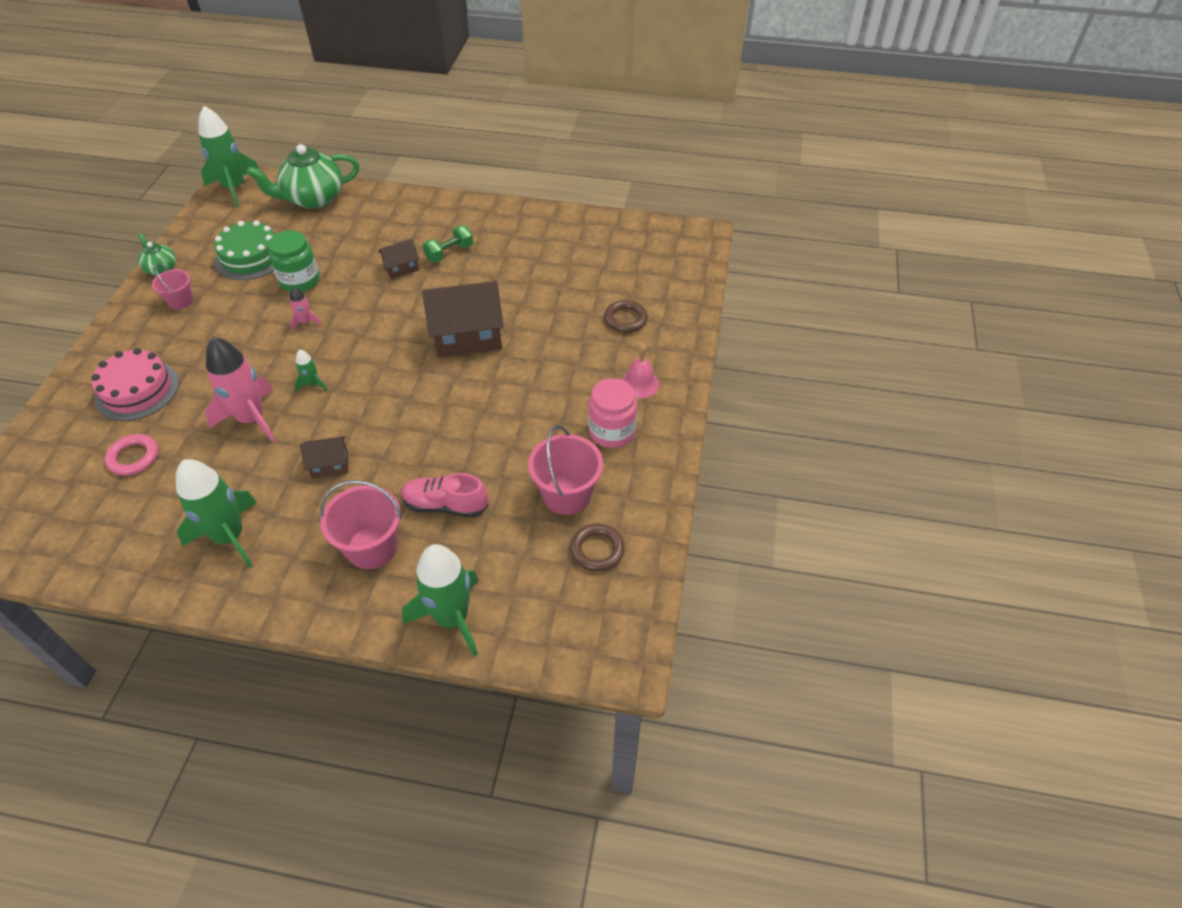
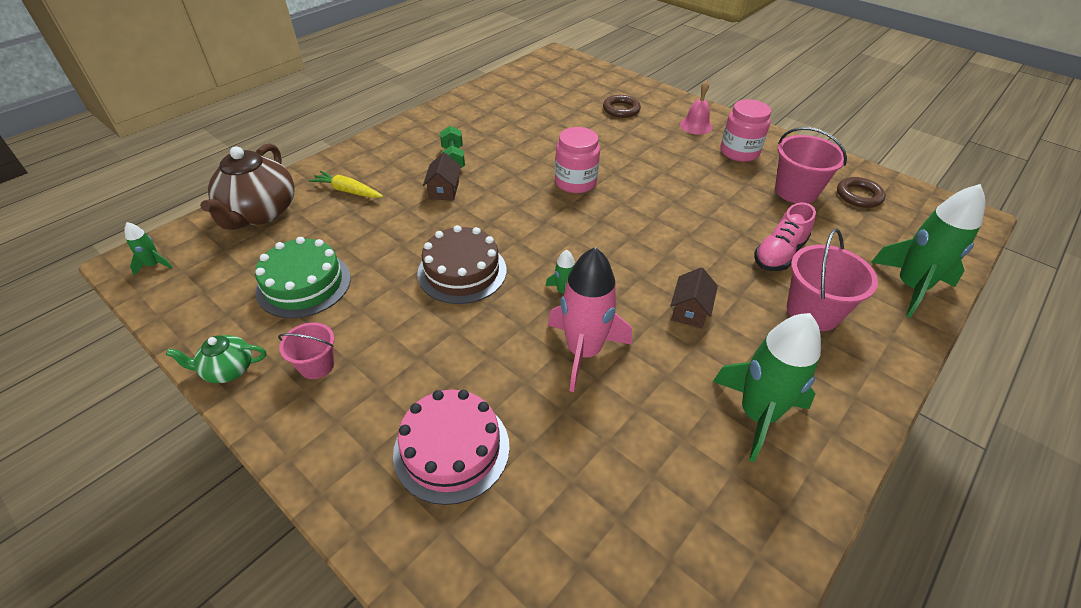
camera: 60 degrees left, 5 degrees down
pink ring [105,434,158,476] -> none
green rocket [198,106,260,207] -> green rocket [124,222,173,276], size x0.45
green teapot [247,144,360,208] -> brown teapot [200,143,295,230]
green jar [268,230,320,292] -> none
pink rocket [290,287,322,331] -> brown cake [417,225,507,304]
brown house [422,281,504,357] -> pink jar [555,127,600,193]
none -> yellow carrot [309,171,383,198]

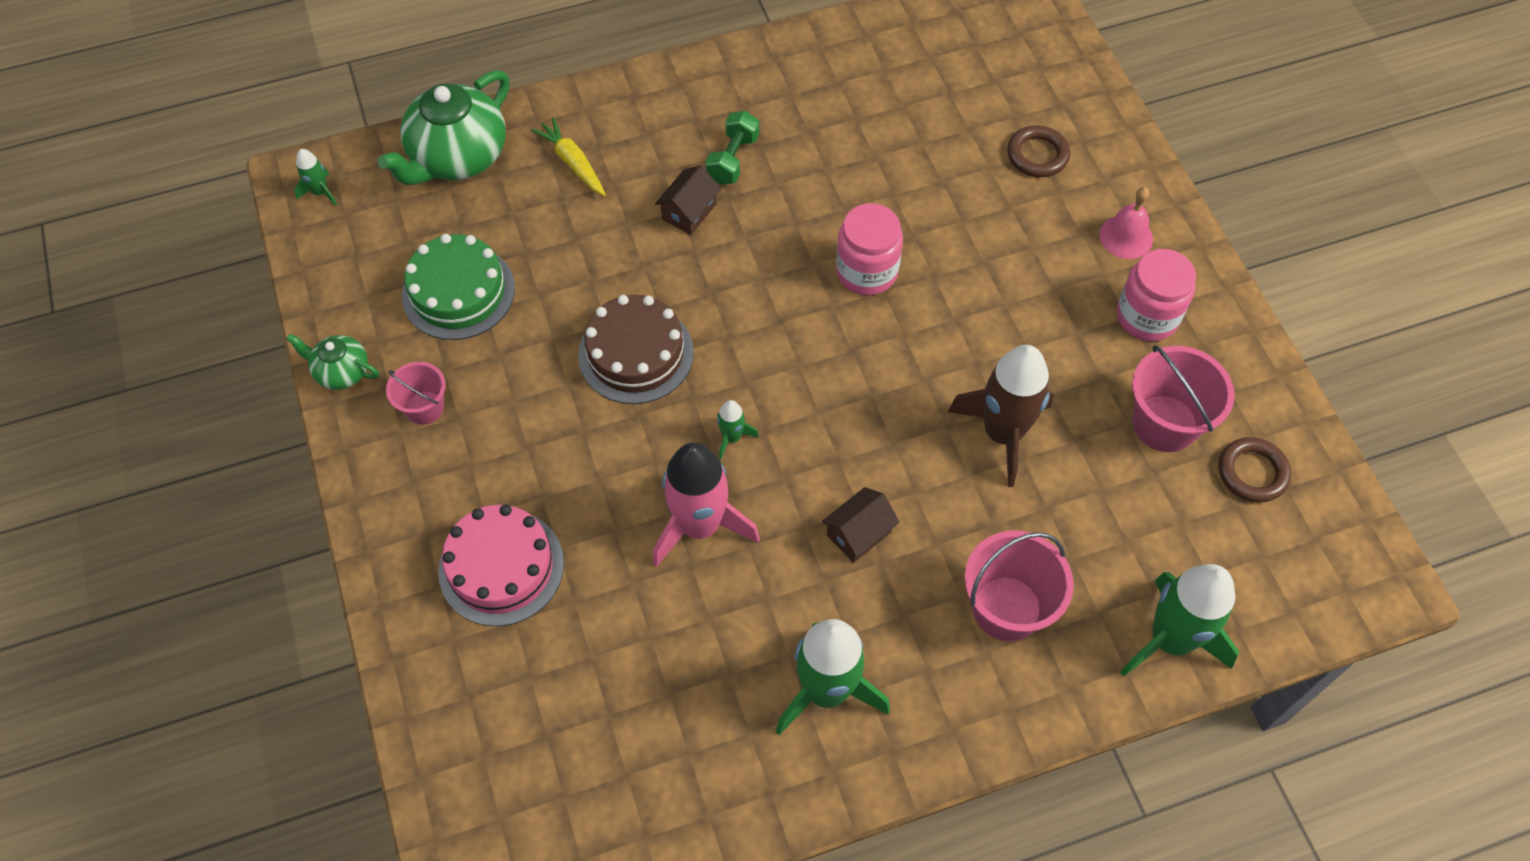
camera: 30 degrees right, 15 degrees up
brown teapot [200,143,295,230] -> green teapot [378,70,509,185]
pink shoe [754,203,816,271] -> none
none -> brown rocket [948,345,1054,487]

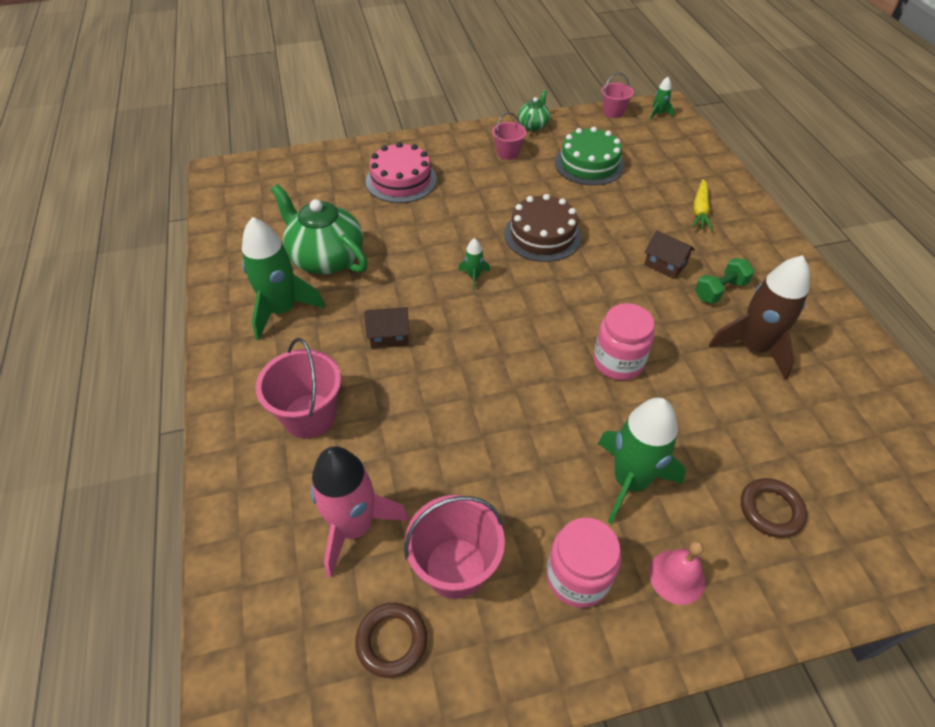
camera: 95 degrees right, 10 degrees down
green teapot [378,70,509,185] -> green teapot moved to [271,184,368,274]
yellow carrot [531,117,606,196] -> yellow carrot turned 135 degrees clockwise [692,179,712,231]
pink rocket [653,442,760,567] -> pink rocket moved to [311,446,409,578]
green dumbbell [705,111,759,185] -> green dumbbell turned 60 degrees counterclockwise [695,258,754,304]
brown house [822,487,900,563] -> brown house turned 60 degrees counterclockwise [364,307,410,348]
brown rocket [948,345,1054,487] -> brown rocket moved to [709,255,810,380]
green rocket [1120,564,1239,677] -> green rocket moved to [598,397,686,524]
none -> pink bucket [601,73,634,118]

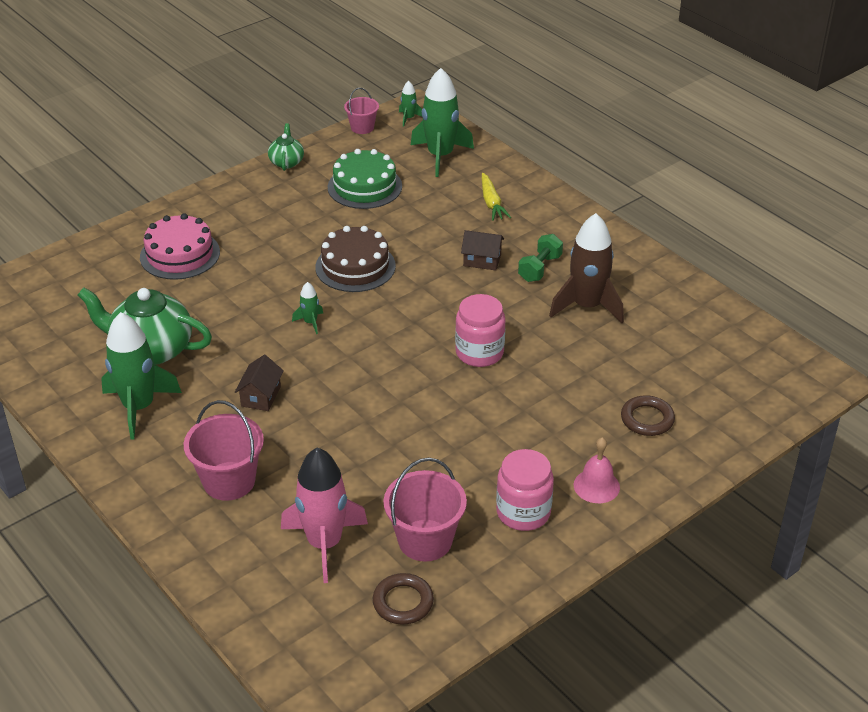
camera: 25 degrees left, 10 degrees down
brown house [364,307,410,348] -> brown house turned 45 degrees counterclockwise [235,355,284,411]
pink bucket [492,112,526,160] -> none
green rocket [598,397,686,524] -> green rocket moved to [411,68,474,177]

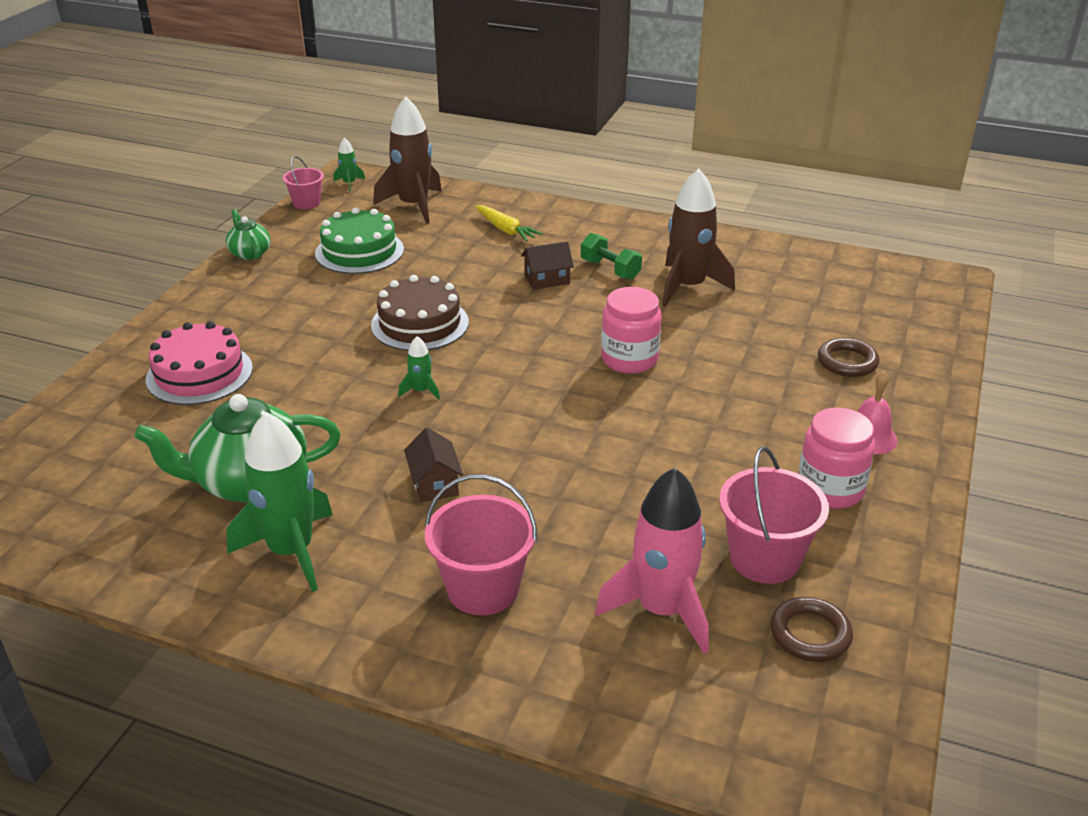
camera: 30 degrees left, 5 degrees down
green rocket [411,68,474,177] -> brown rocket [373,97,442,224]
green dumbbell [518,234,563,282] -> green dumbbell turned 45 degrees counterclockwise [581,233,642,280]

